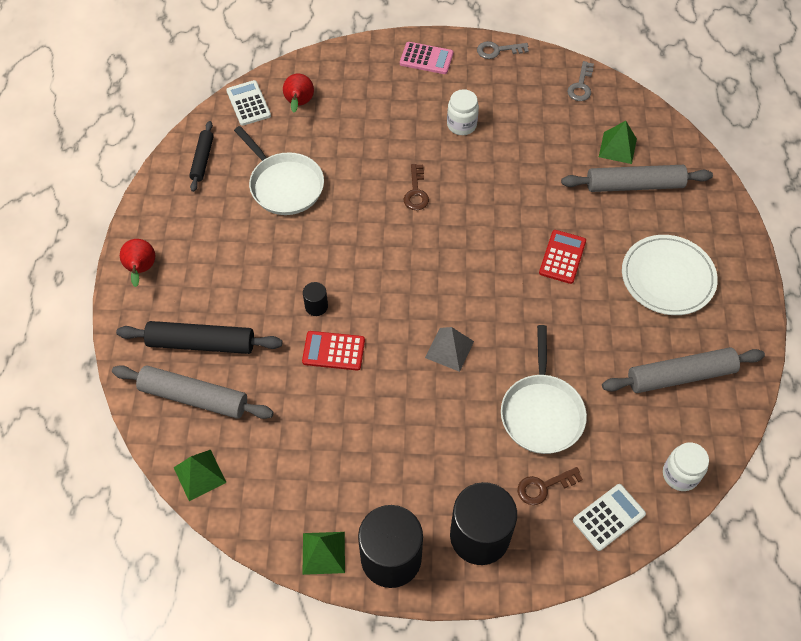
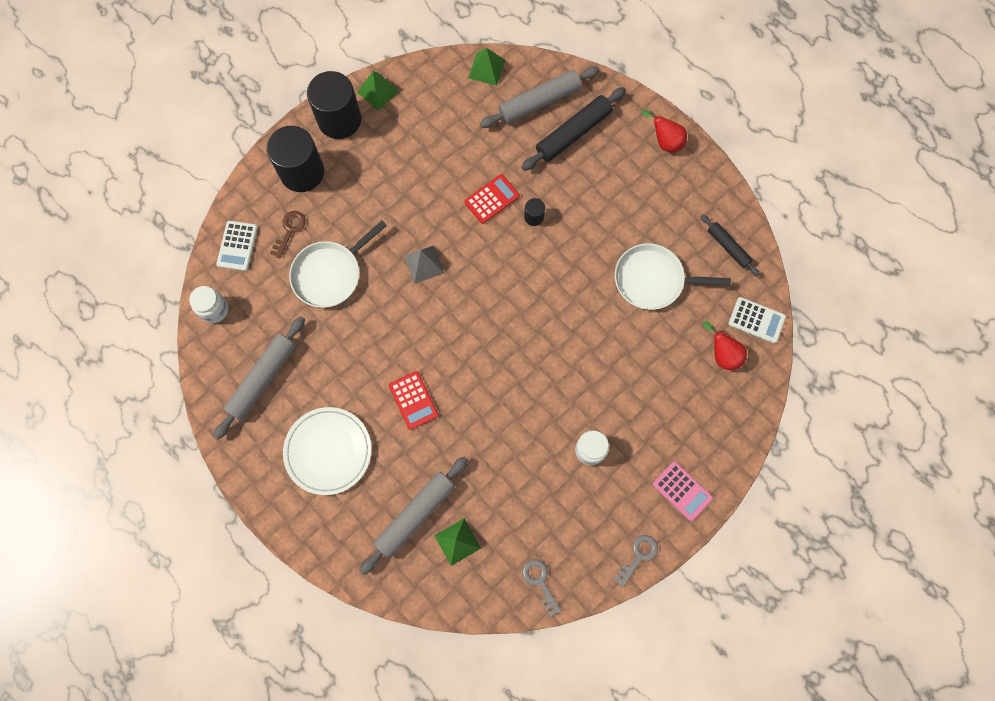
camera: 135 degrees right, 15 degrees up
pink calculator [400,42,454,74] -> pink calculator turned 105 degrees counterclockwise [653,462,713,521]
brown key [404,164,429,210] -> none
white pan [501,325,587,454] -> white pan turned 90 degrees counterclockwise [289,221,387,308]

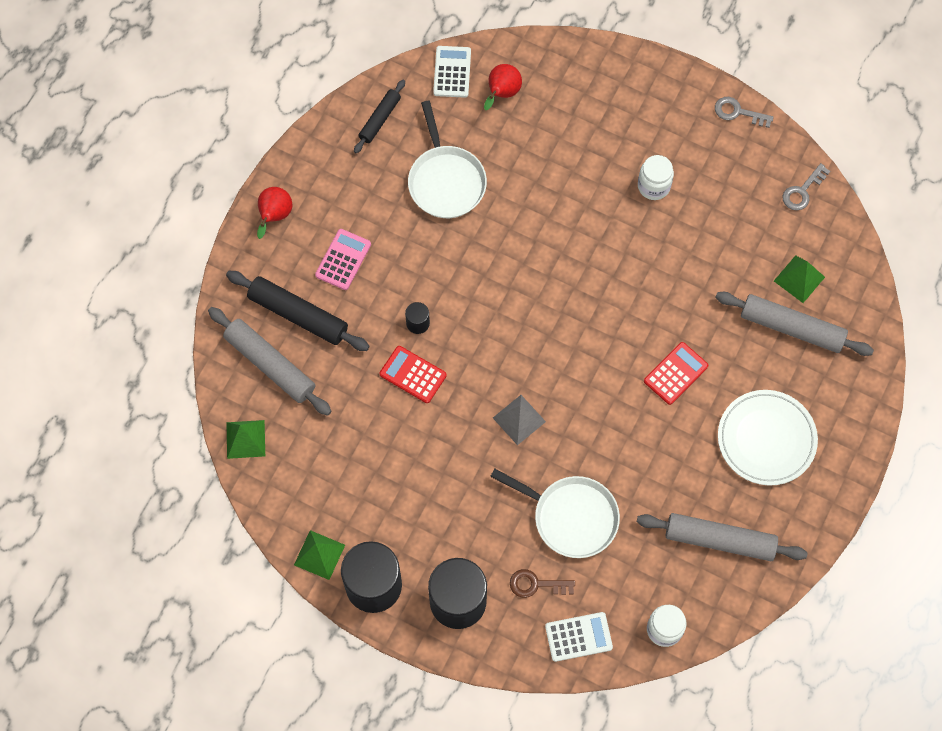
camera: 110 degrees left, 5 degrees down
pink calculator [653,462,713,521] -> pink calculator moved to [315,229,371,290]

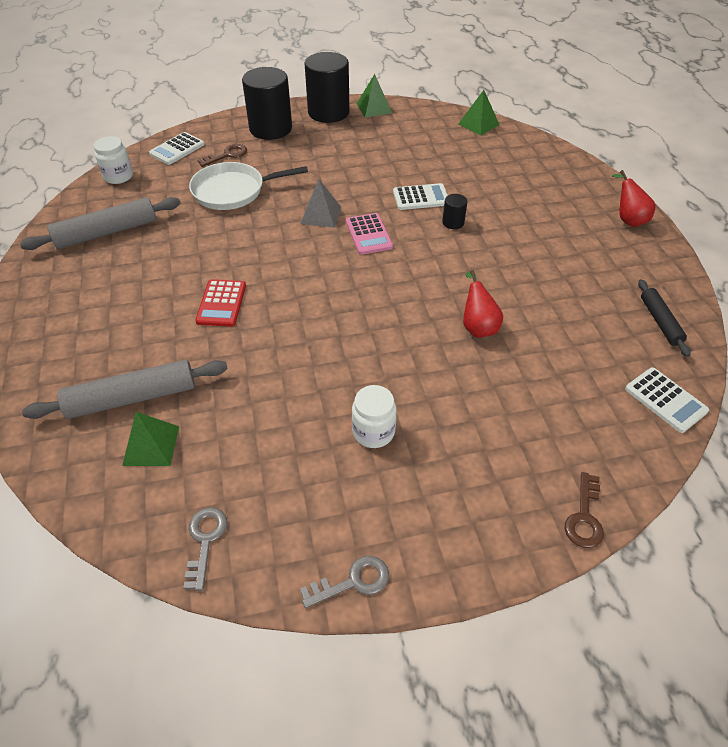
camera: 140 degrees right, 20 degrees down
grey rolling pin [208,307,332,416] -> none
black rolling pin [226,271,370,351] -> none
pink calculator [315,229,371,290] -> pink calculator moved to [346,213,393,255]
red calculator [380,346,447,403] -> white calculator [393,183,448,210]
white pan [408,101,487,218] -> none
red pear [484,64,522,110] -> red pear moved to [463,270,503,338]
white plate [718,390,818,486] -> none
none -> brown key [565,472,604,548]

